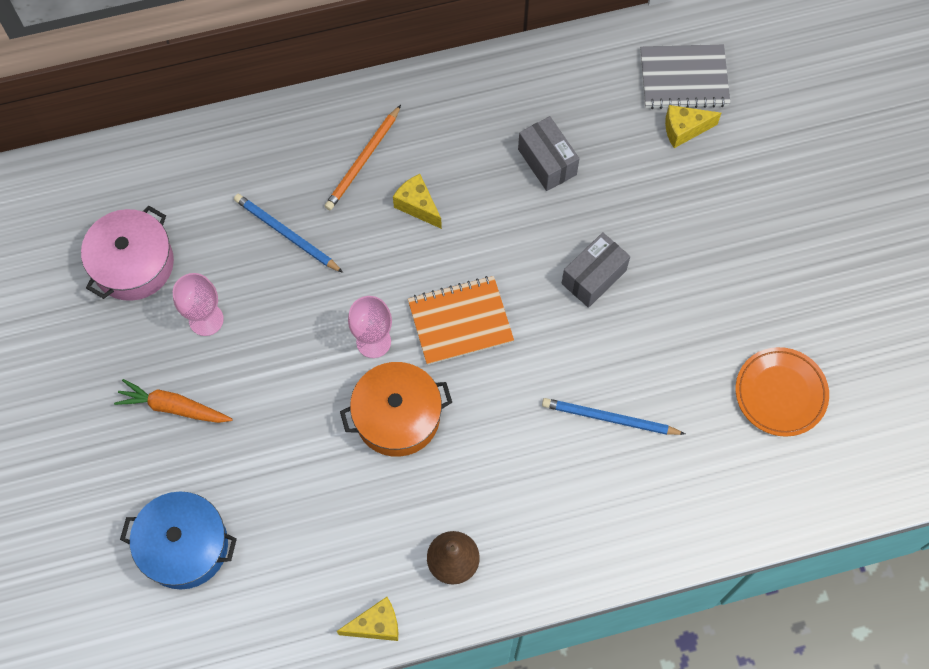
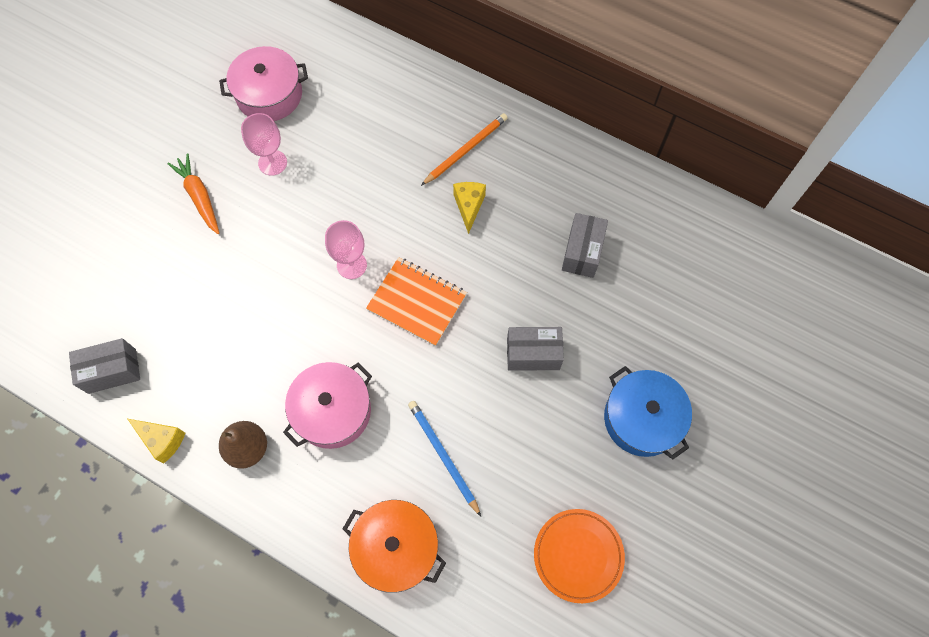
camera: 45 degrees right, 0 degrees up
blue pot [120,491,237,589] -> blue pot moved to [604,366,692,459]
blue pencil [234,194,343,273] -> none
orange pencil [325,105,401,210] -> orange pencil turned 150 degrees clockwise [421,113,508,186]
orange pot [340,362,452,457] -> orange pot moved to [343,500,446,593]
grey notebook [640,44,730,109] -> none
yellow cheese [665,105,721,148] -> none
none -> grey box [69,338,140,394]
none -> pink pot [283,362,372,449]

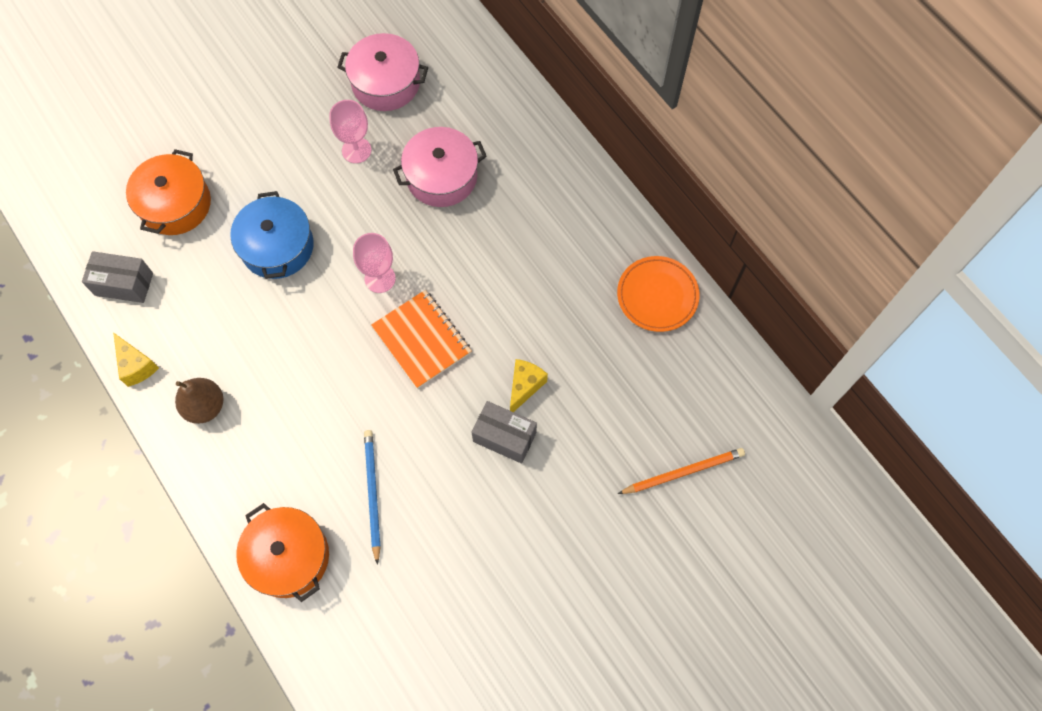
camera: 25 degrees right, 0 degrees up
orange carrot [167,153,219,234] -> none
pink pot [283,362,372,449] -> pink pot moved to [393,127,487,207]
orange pencil [421,113,508,186] -> orange pencil moved to [618,448,745,494]
yellow cheese [453,182,486,234] -> yellow cheese moved to [510,359,548,412]
orange plate [534,509,625,603] -> orange plate moved to [617,256,700,332]
grey box [562,213,608,278] -> none
blue pot [604,366,692,459] -> blue pot moved to [230,191,314,279]
none -> orange pot [126,149,211,235]

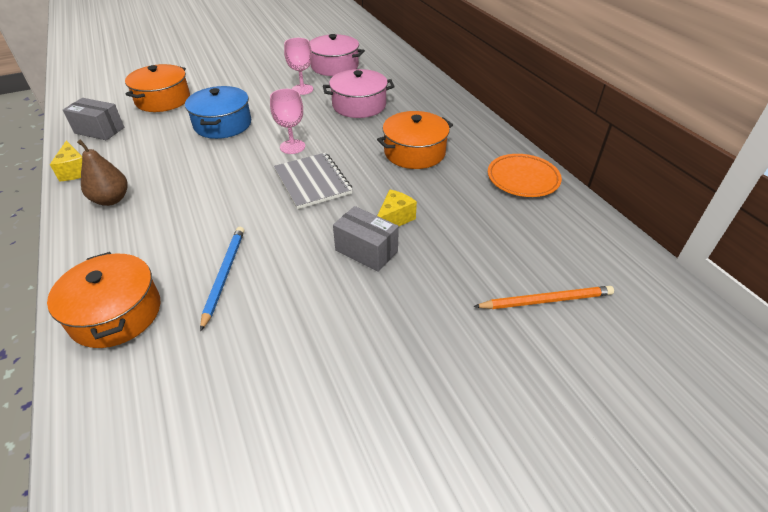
camera: 10 degrees right, 25 degrees down
orange notebook [371,290,472,389] -> grey notebook [274,152,353,209]
none -> orange pot [377,111,453,169]

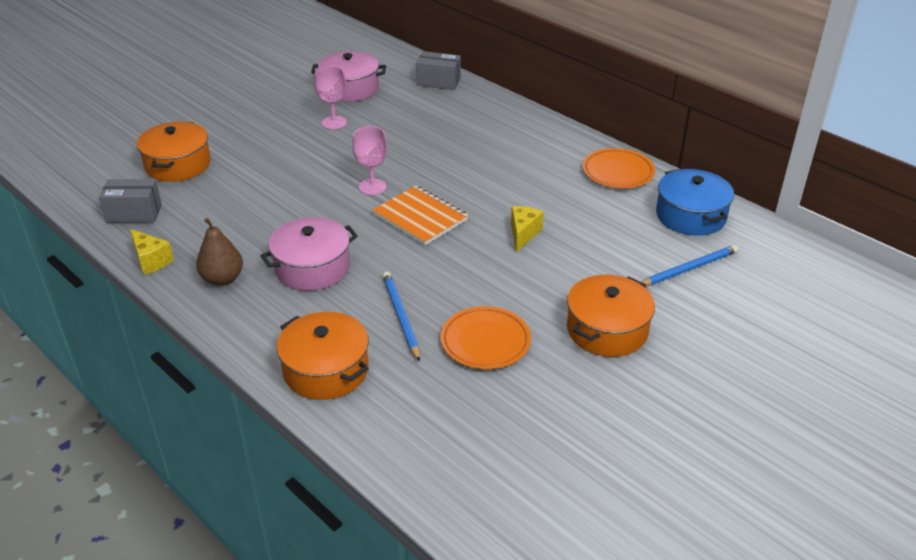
camera: 20 degrees left, 5 degrees down
blue pot [185,86,251,139] -> blue pot moved to [656,169,734,236]
grey notebook [274,152,353,209] -> orange notebook [373,186,469,245]
pink pot [323,69,395,118] -> pink pot moved to [260,217,358,291]
grey box [333,206,399,272] -> grey box moved to [416,51,461,90]
orange pot [377,111,453,169] -> orange pot moved to [567,275,655,357]
orange pencil [473,286,614,309] -> blue pencil [642,245,738,286]
none -> orange plate [441,306,531,369]

